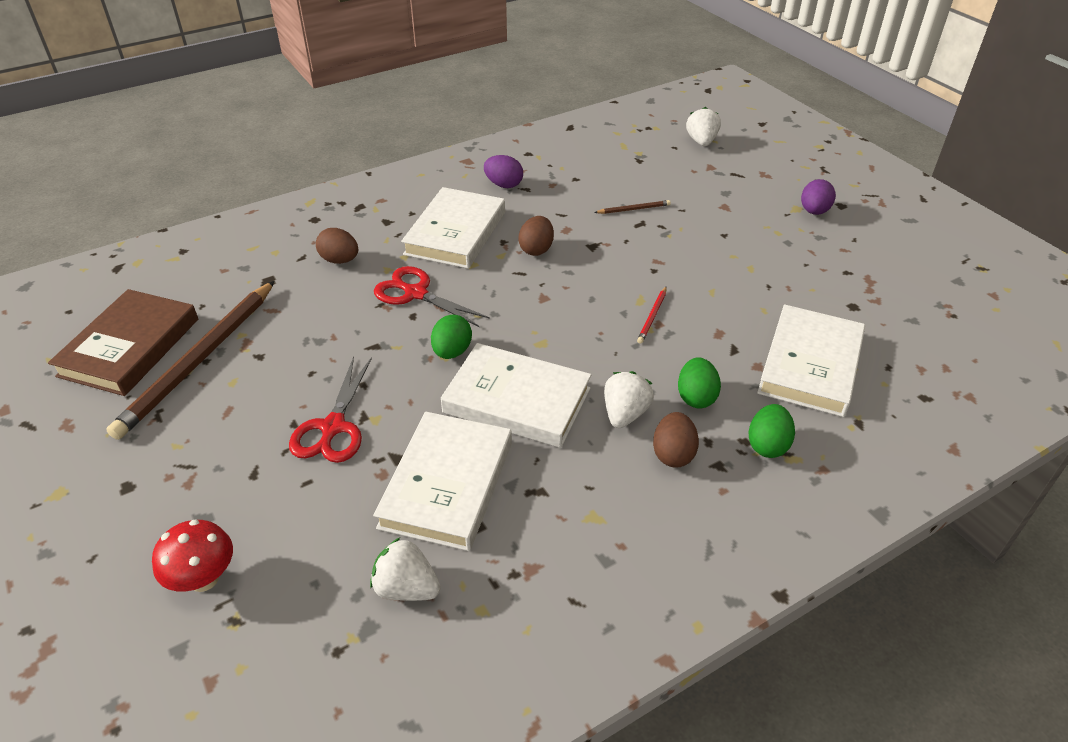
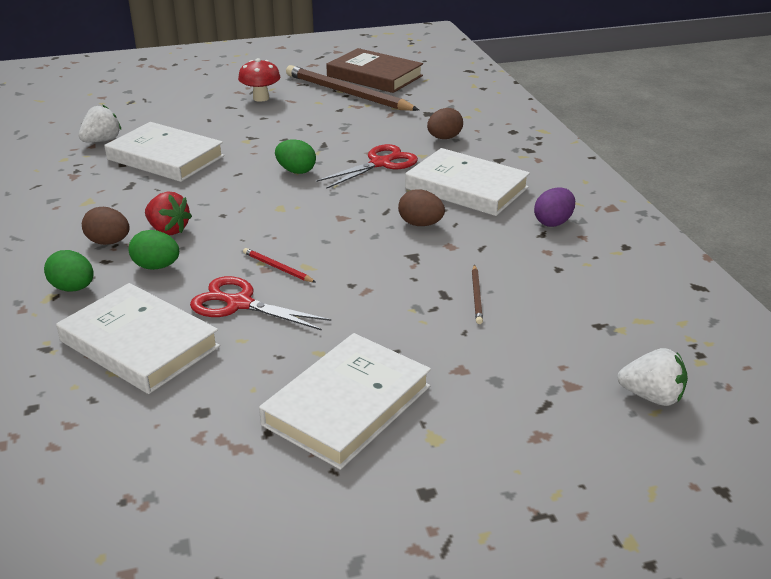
camera: 105 degrees right, 10 degrees down
red mushroom [152,519,233,592] -> red mushroom moved to [238,58,281,102]
red scissors [289,357,372,463] -> red scissors moved to [190,276,331,330]
white book [441,343,591,448] -> white book moved to [259,333,431,470]
white strawberry [604,371,654,428] -> red strawberry [145,191,192,235]
purple egg [801,179,836,215] -> none

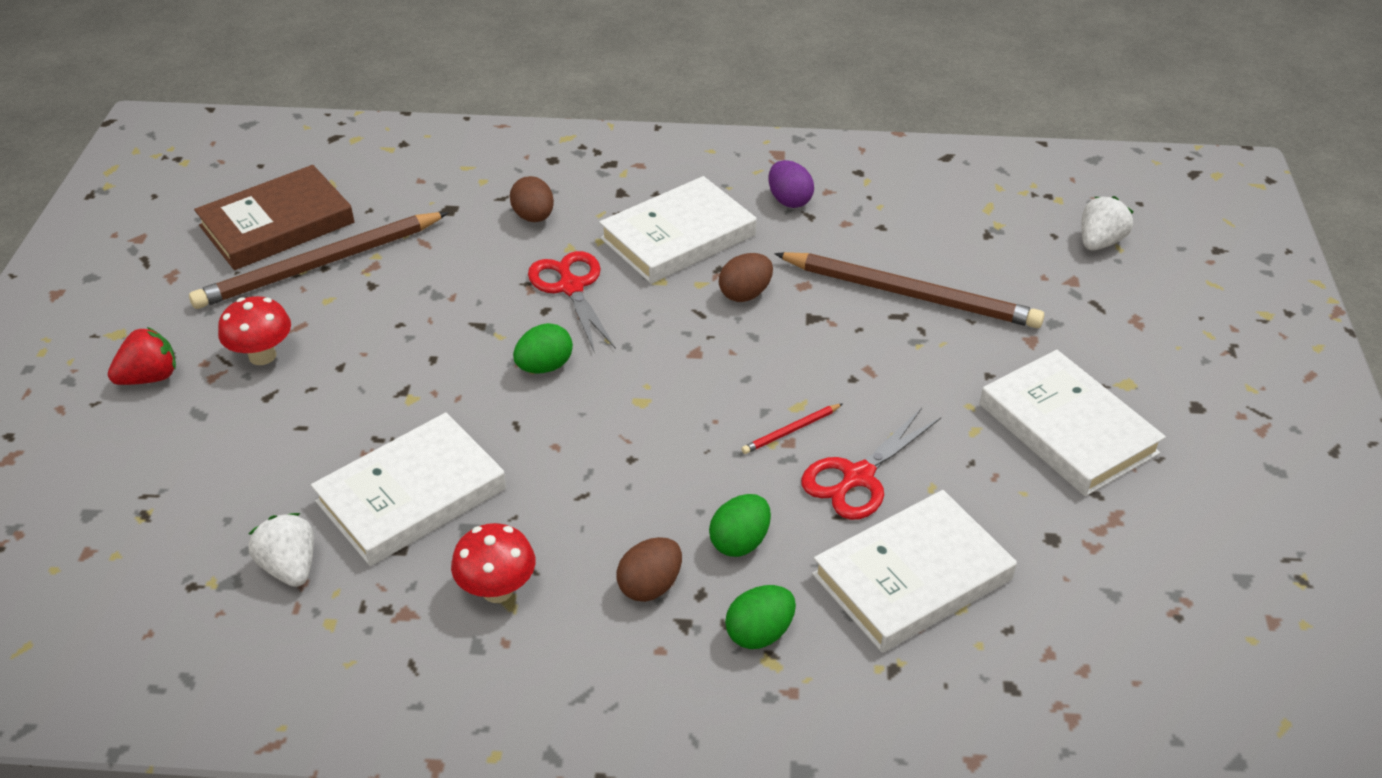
camera: 70 degrees left, 10 degrees up
red strawberry [145,191,192,235] -> red strawberry moved to [108,327,176,385]
brown pencil [472,265,483,324] -> brown pencil [774,252,1045,328], size x2.50
none -> red mushroom [451,523,535,603]

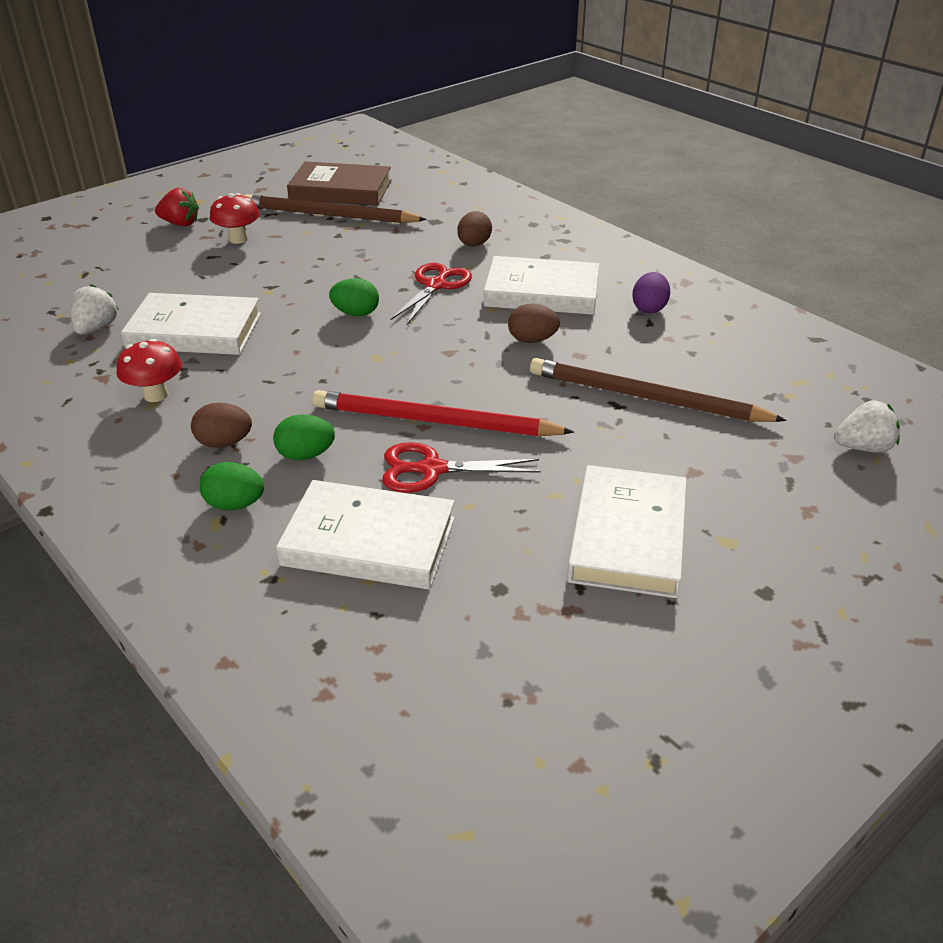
camera: 45 degrees right, 5 degrees down
red pencil [741,403,843,454] -> red pencil [312,390,574,436], size x2.50
brown pencil [774,252,1045,328] -> brown pencil turned 135 degrees clockwise [530,358,787,422]

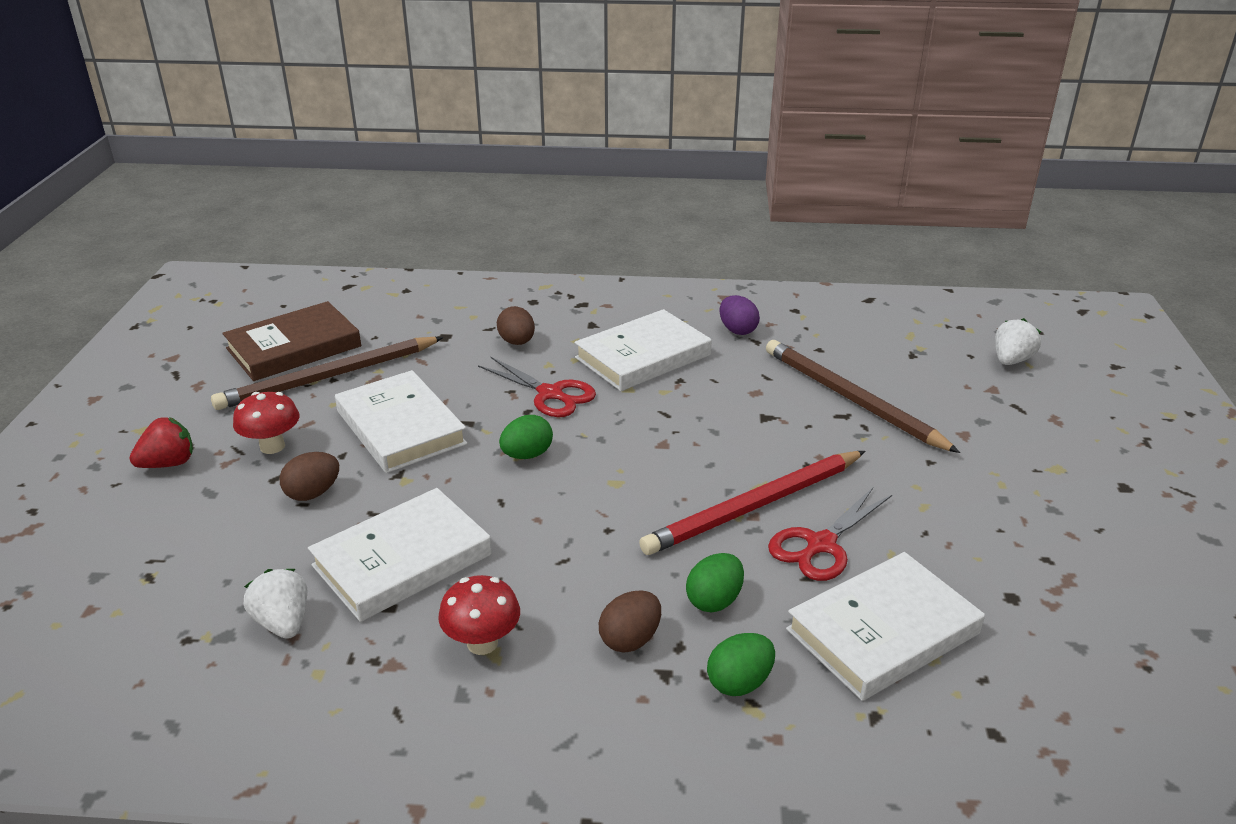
camera: 45 degrees left, 5 degrees down
red scissors [390,263,472,325] -> red scissors turned 150 degrees clockwise [478,357,596,417]
brown egg [508,304,560,343] -> brown egg moved to [280,452,339,501]
brown pencil [530,358,787,422] -> brown pencil turned 75 degrees clockwise [766,340,960,453]
white book [567,465,687,598] -> white book moved to [335,370,467,473]

